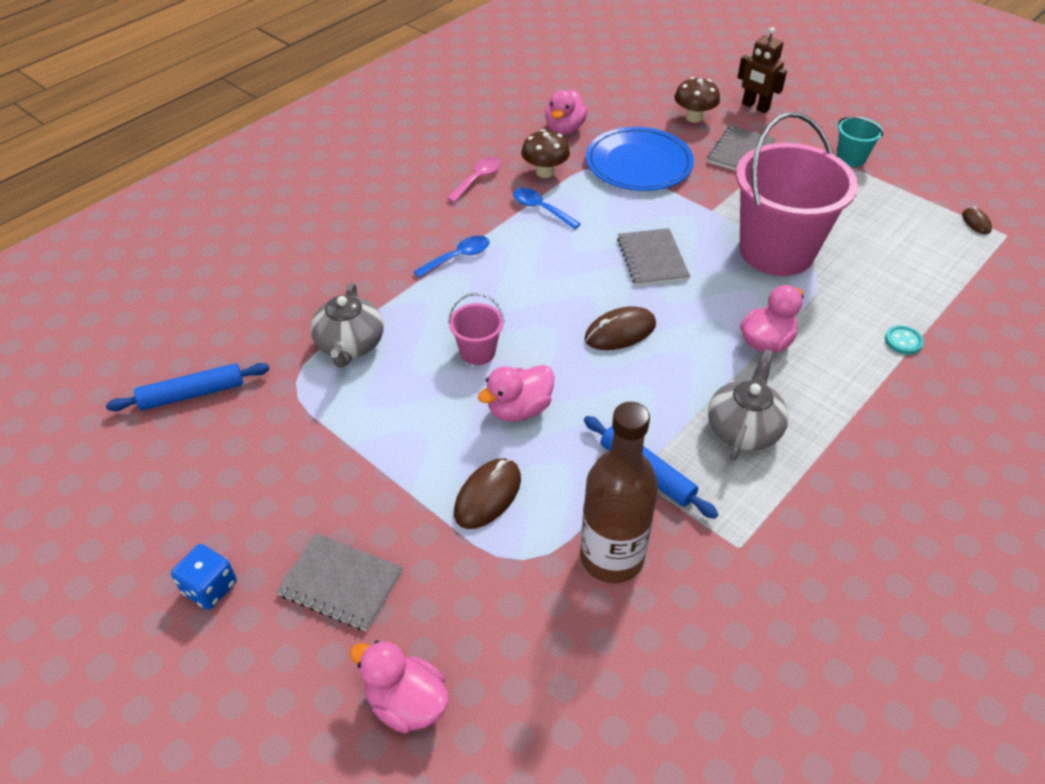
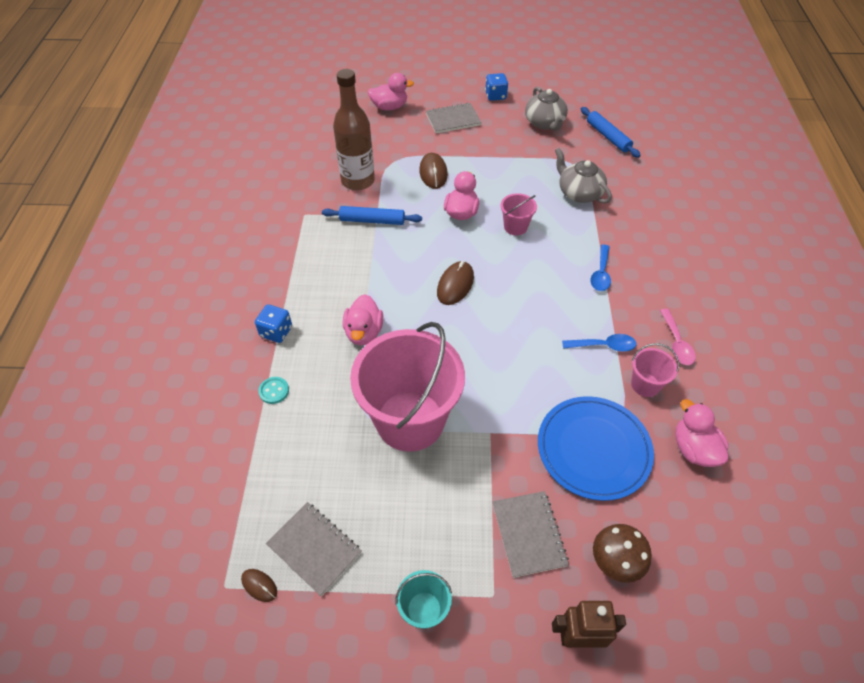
camera: 140 degrees right, 5 degrees up
blue rolling pin [106,363,270,411] -> blue rolling pin turned 60 degrees counterclockwise [581,107,641,158]
brown mushroom [521,129,570,178] -> pink bucket [631,343,679,397]
grey notebook [617,228,690,286] -> grey notebook moved to [266,502,362,596]
grey teapot [708,349,789,461] -> grey teapot moved to [525,87,568,131]
none -> blue dice [255,304,292,343]

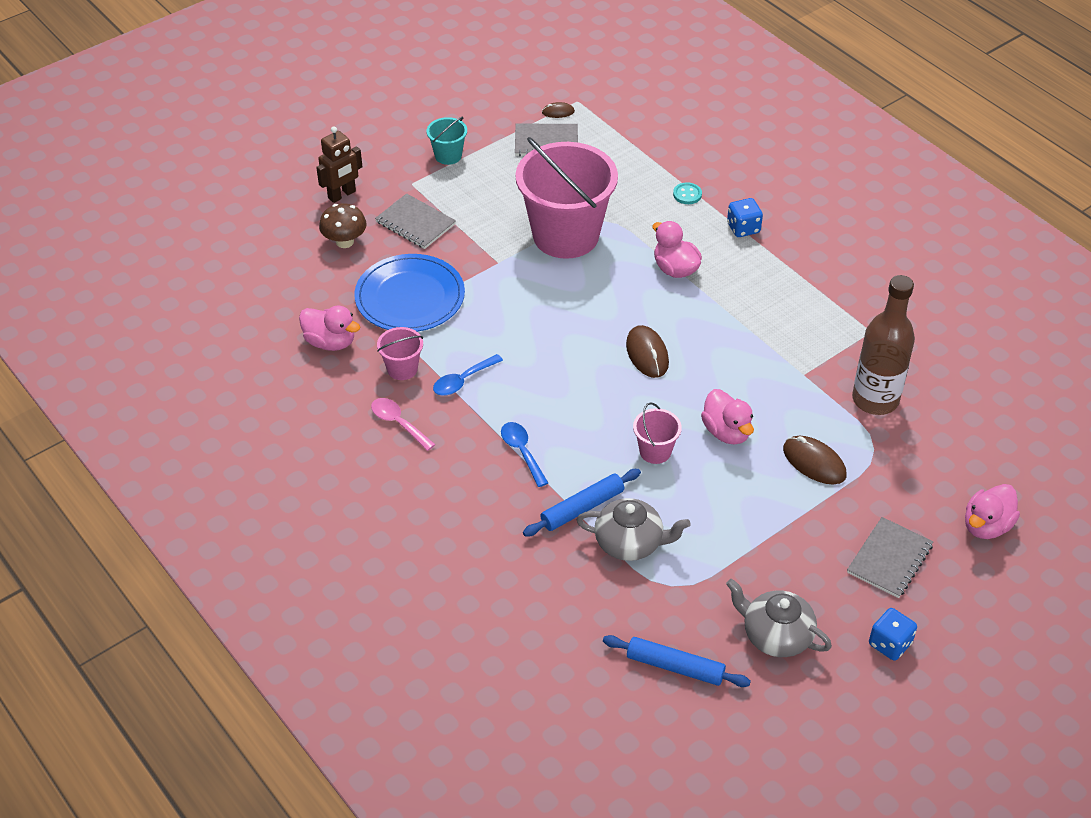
camera: 140 degrees right, 5 degrees down
blue rolling pin [322,206,422,225] -> blue rolling pin moved to [523,469,641,536]

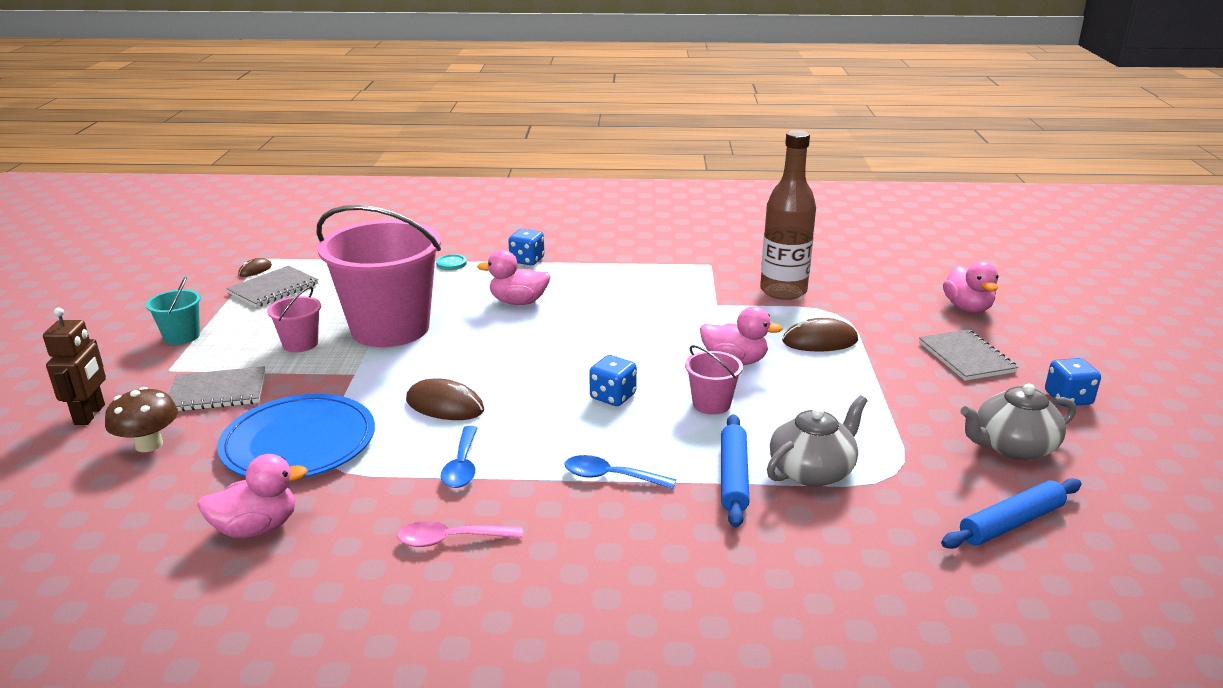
camera: 50 degrees left, 20 degrees down
pink bucket [377,327,423,380] -> pink bucket moved to [267,286,321,352]
brown mouse [626,325,669,378] -> brown mouse moved to [406,378,484,420]
none -> blue dice [589,355,637,406]

